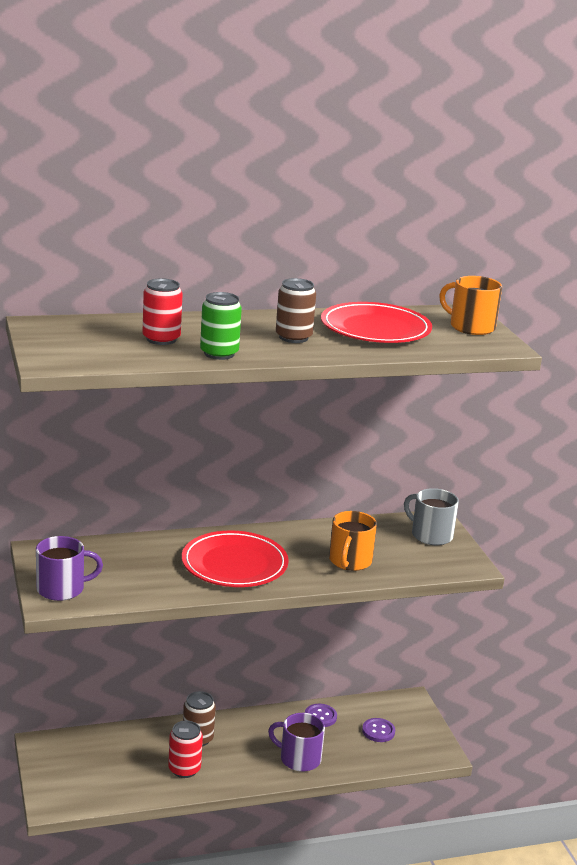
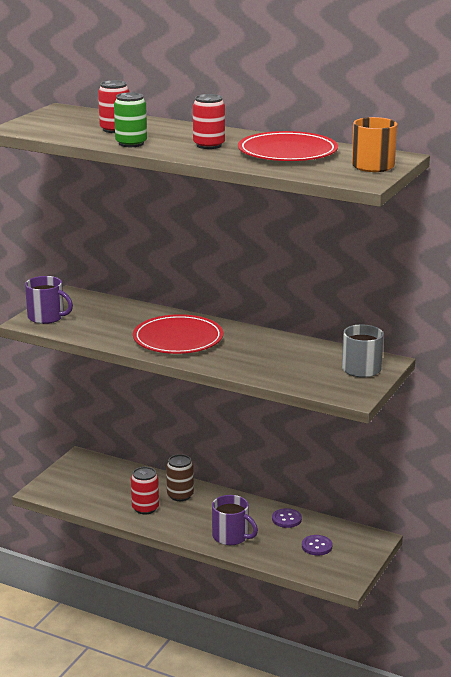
camera: 45 degrees right, 0 degrees up
purple mug [268,713,325,772] -> purple mug turned 150 degrees clockwise [212,495,258,545]
brown can [276,278,316,343] -> red can [193,94,225,149]
orange mug [329,511,377,571] -> none

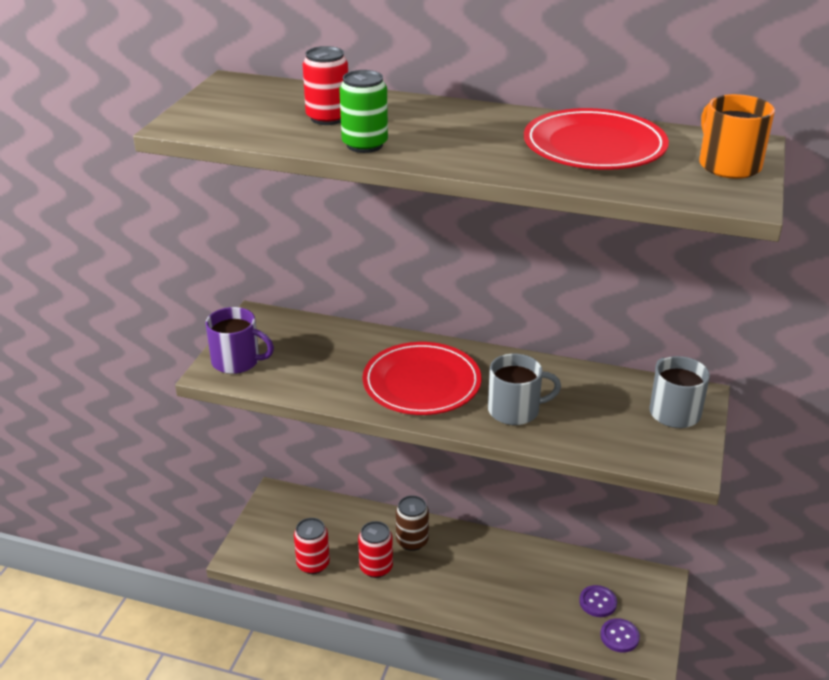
camera: 10 degrees left, 10 degrees up
red can [193,94,225,149] -> red can moved to [294,518,330,574]
purple mug [212,495,258,545] -> none
purple button [272,508,302,528] -> purple button moved to [600,618,640,652]
none -> grey mug [488,354,561,425]

